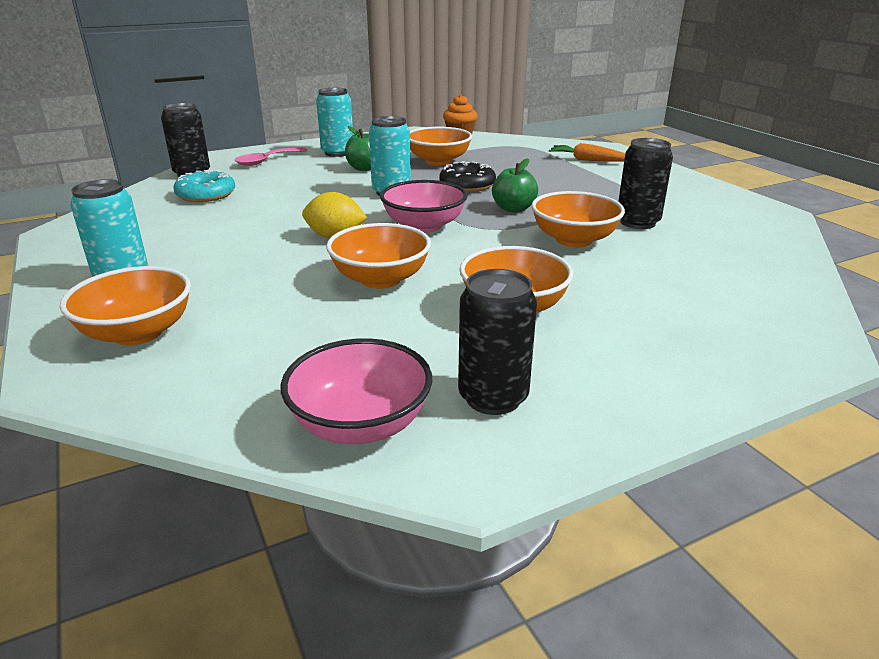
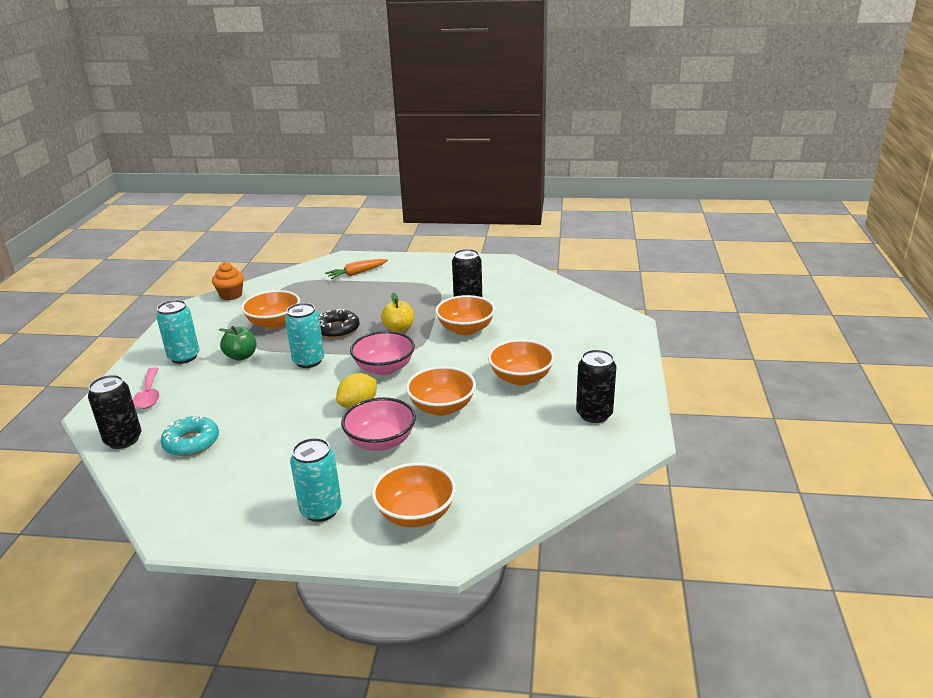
camera: 55 degrees left, 0 degrees up
pink bowl [281,338,432,444] -> pink bowl moved to [341,397,416,451]
green apple [492,158,538,213] -> yellow apple [381,293,414,333]

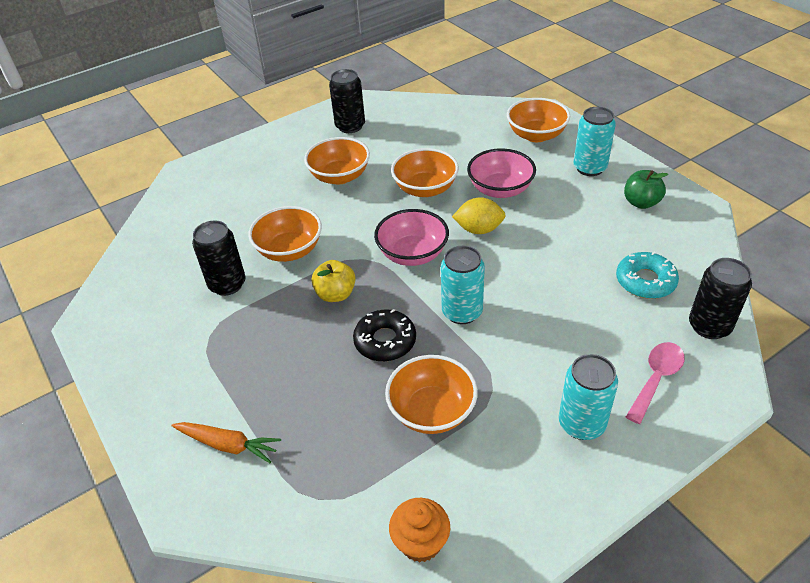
camera: 130 degrees left, 15 degrees up
green apple [218,326,257,361] -> green apple moved to [624,170,668,209]

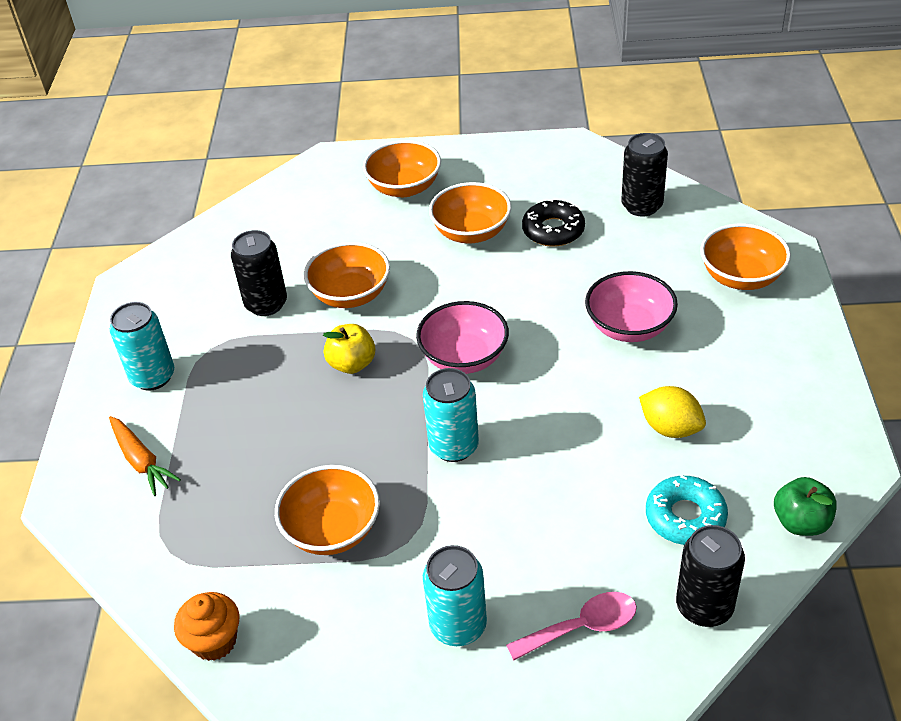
camera: 35 degrees right, 0 degrees up
black can [329,69,365,133] -> black can moved to [622,133,668,217]
black donut [353,309,416,361] -> black donut moved to [522,199,585,247]
orange bowl [391,148,459,197] -> orange bowl moved to [363,140,441,197]
yellow lemon [452,197,506,234] -> yellow lemon moved to [639,386,706,438]
turquoise can [573,107,616,176] -> turquoise can moved to [110,302,174,391]
green apple [624,170,668,209] -> green apple moved to [774,477,837,536]

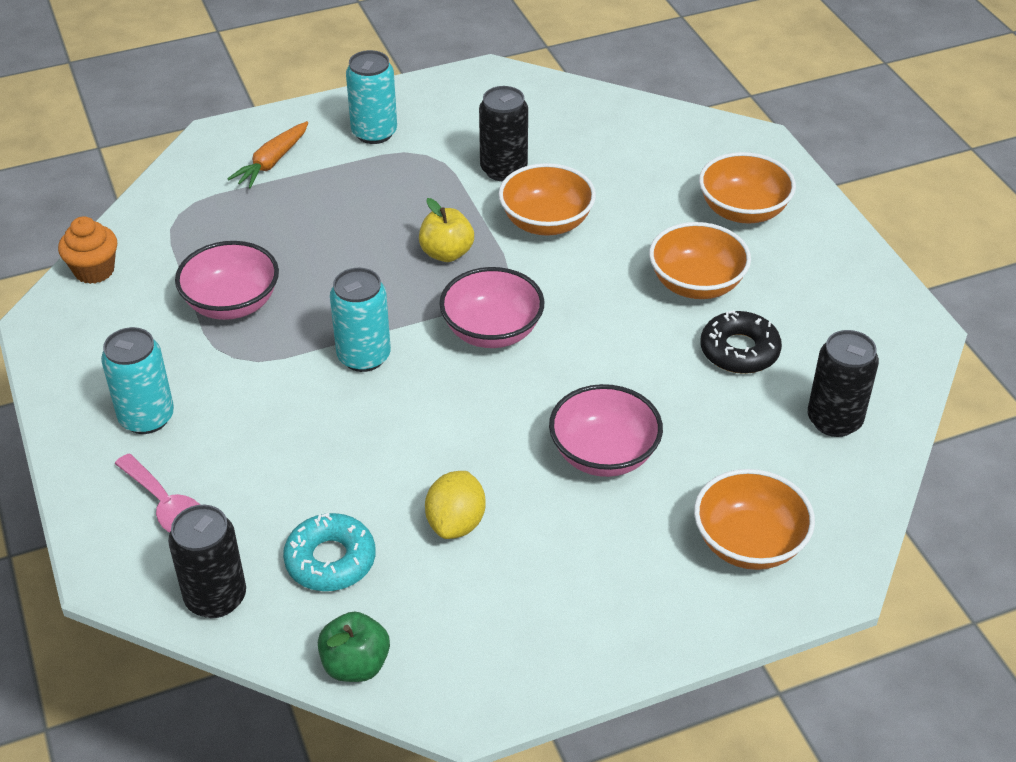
camera: 65 degrees right, 0 degrees up
orange bowl [275,465,380,555] -> pink bowl [175,241,279,320]

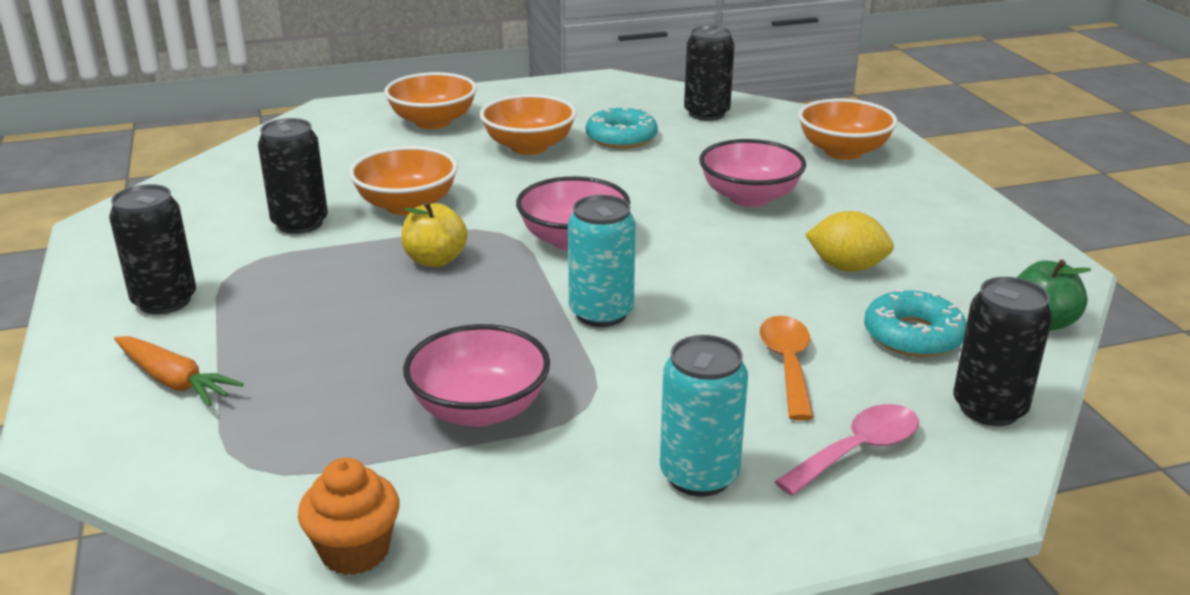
camera: 85 degrees left, 15 degrees down
turquoise can [346,50,397,144] -> black can [109,184,196,314]
black donut [701,310,782,374] -> turquoise donut [586,107,658,149]
none -> orange spoon [760,316,814,421]

